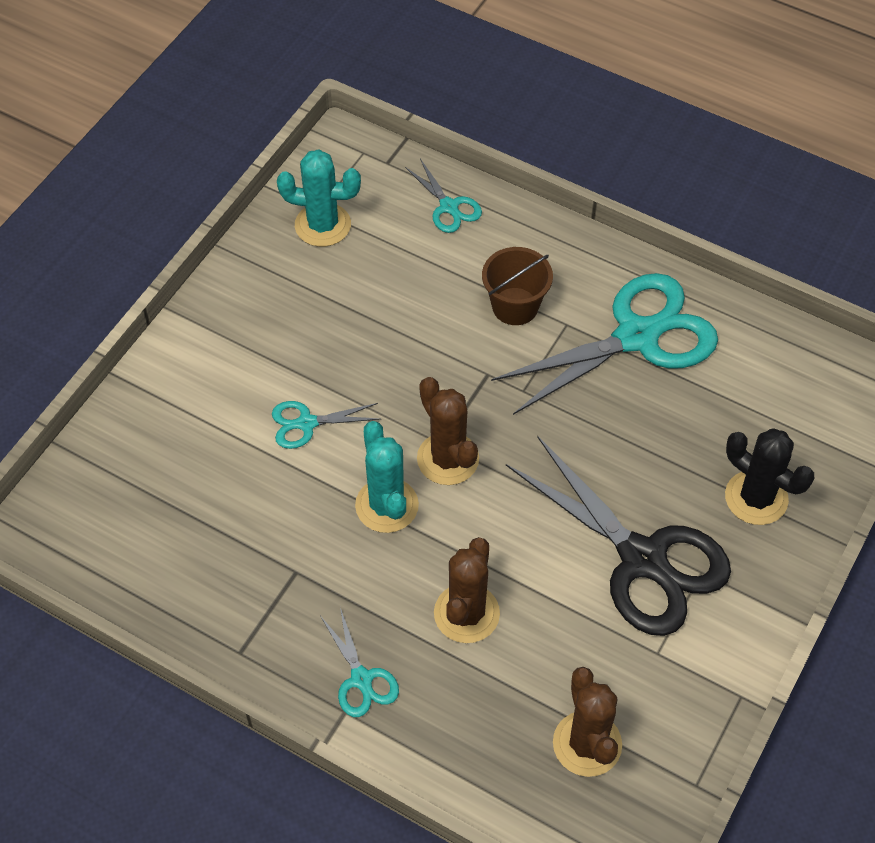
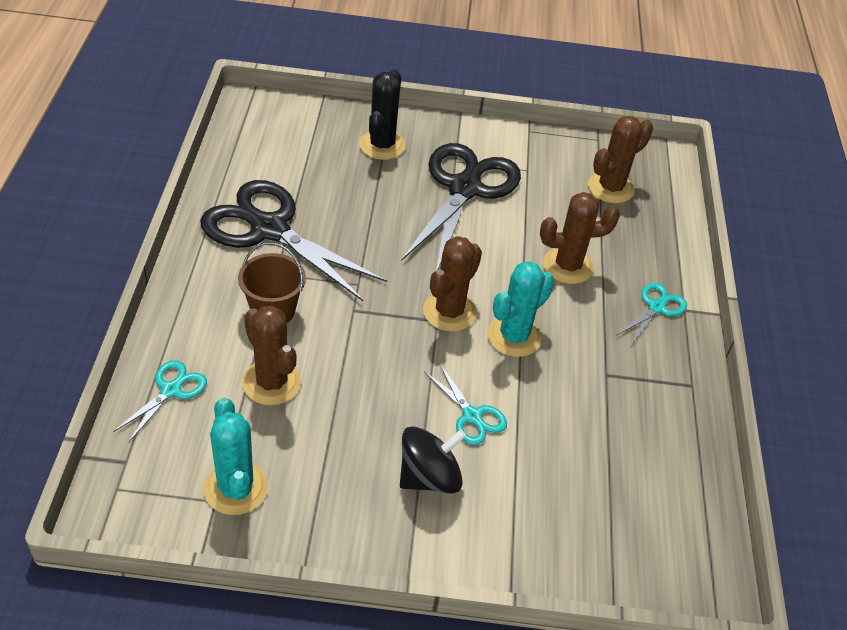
camera: 120 degrees left, 10 degrees down
turquoise scissors [491,273,718,415] -> black scissors [200,180,387,301]
none -> brown cactus [242,306,301,405]
none -> black spinning top [400,426,466,494]

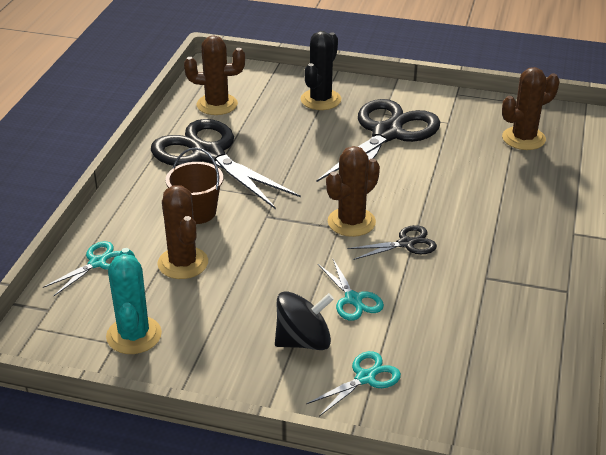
camera: 15 degrees right, 10 degrees down
turquoise cactus [487,261,555,357] -> black scissors [348,225,437,260]
brown cactus [540,192,620,284] -> brown cactus moved to [184,35,245,115]
turquoise scissors [616,283,687,345] -> turquoise scissors moved to [306,351,401,416]

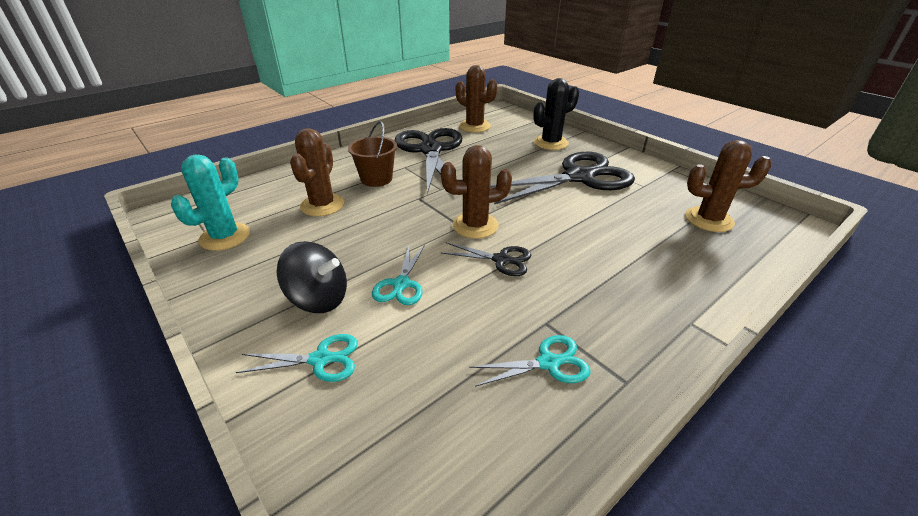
camera: 35 degrees right, 0 degrees up
turquoise scissors [43,241,121,296] -> turquoise scissors moved to [469,335,590,387]

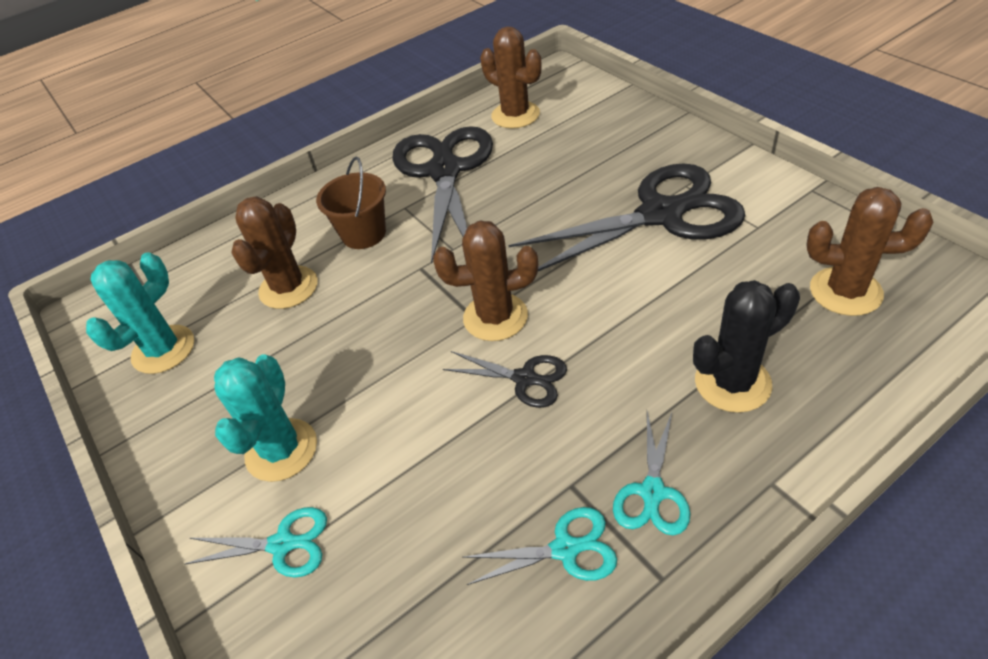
camera: 10 degrees right, 10 degrees up
black spinning top [276,241,347,313] -> turquoise cactus [214,355,317,482]
turquoise scissors [372,245,425,305] -> turquoise scissors moved to [613,411,690,535]
black cactus [533,78,579,150] -> black cactus moved to [693,280,800,413]

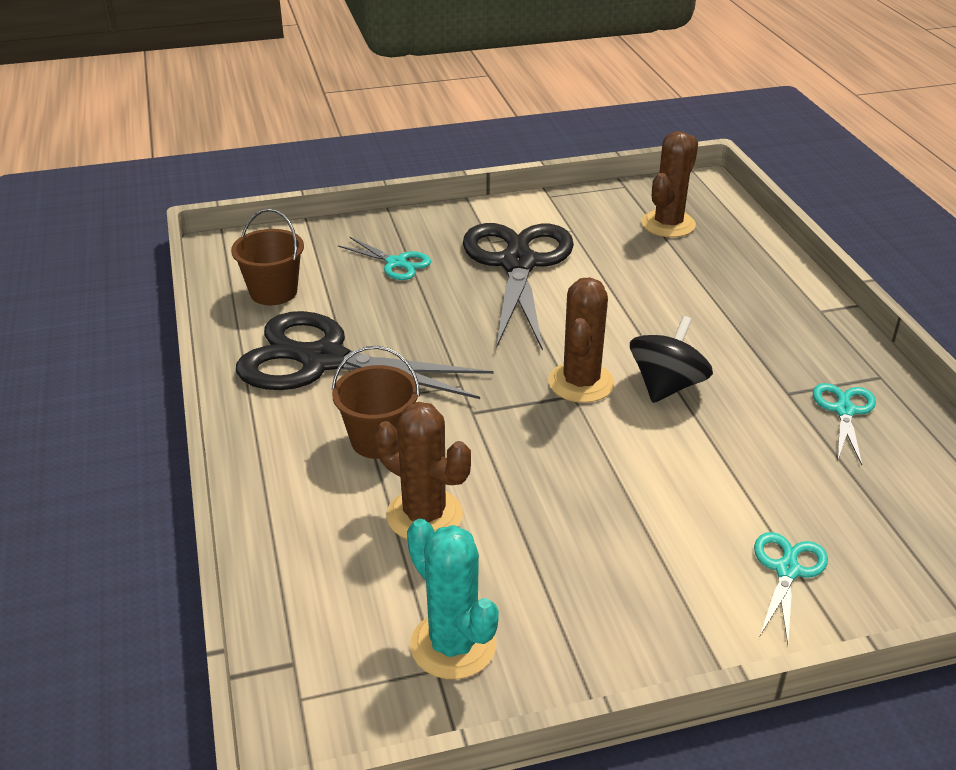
camera: 75 degrees left, 10 degrees down
turquoise cactus [214,355,317,482] -> none
black scissors [443,351,567,408] -> black spinning top [630,316,713,403]
brown cactus [480,27,541,128] -> brown bucket [231,209,304,305]
turquoise scissors [613,411,690,535] -> turquoise scissors moved to [338,237,431,280]
black cactus [693,280,800,413] -> none

